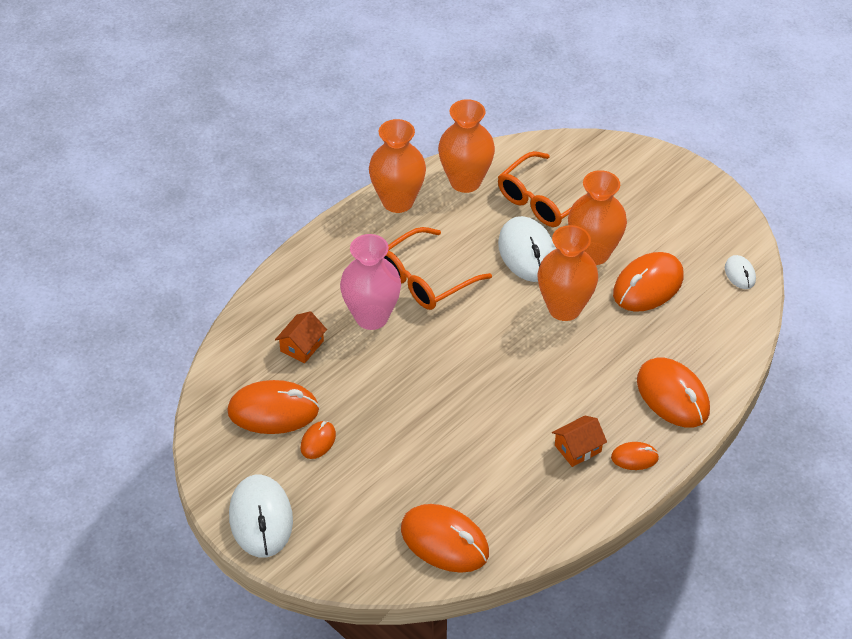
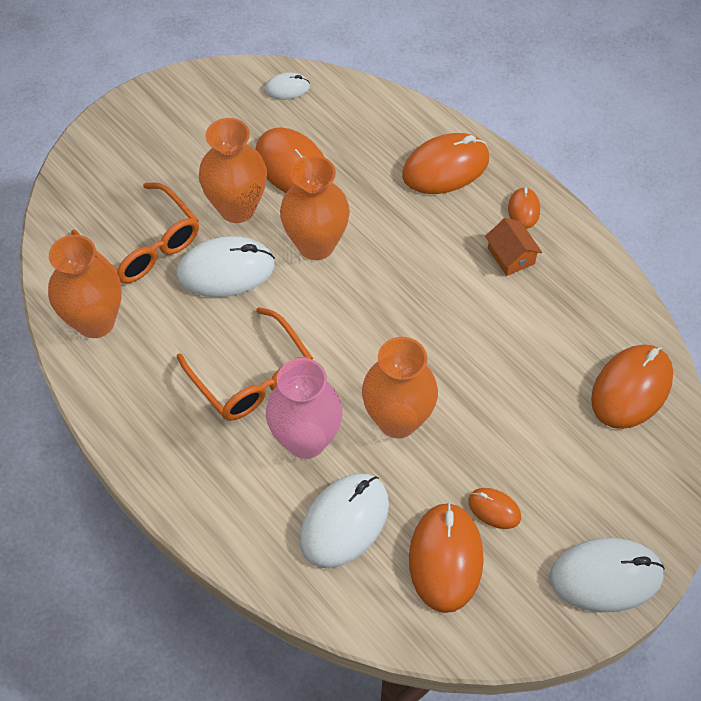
camera: 85 degrees left, 10 degrees up
orange house [275,311,327,363] -> white mouse [300,473,389,568]
orange vase [369,119,426,213] -> orange vase moved to [362,337,438,438]

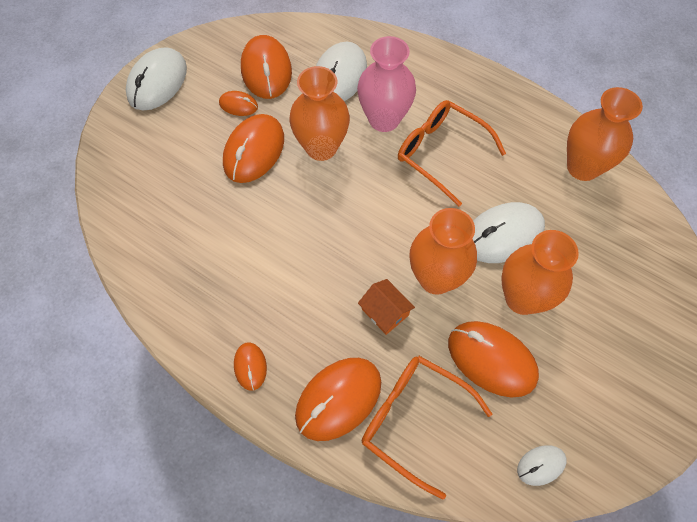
camera: 165 degrees right, 5 degrees up
orange glasses [71,183,199,283] -> orange glasses moved to [361,356,492,500]
orange house [485,218,542,276] -> orange house moved to [358,279,415,335]
white mouse [550,538,665,612] -> white mouse turned 45 degrees counterclockwise [126,47,187,110]
orange mouse [591,344,673,429] -> orange mouse moved to [223,114,284,183]

